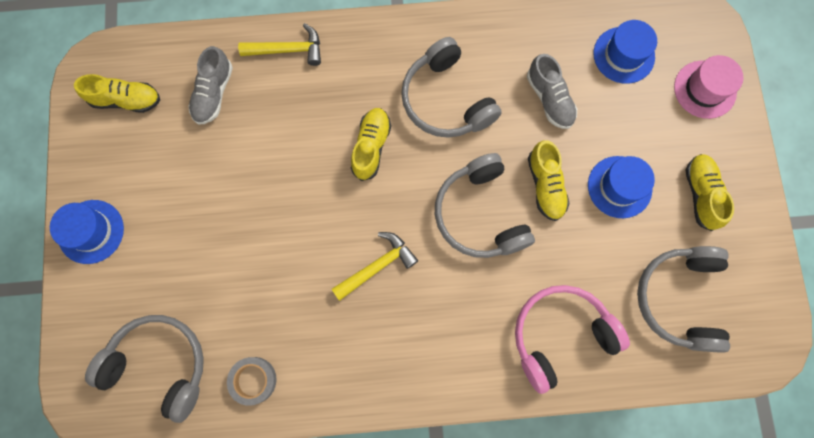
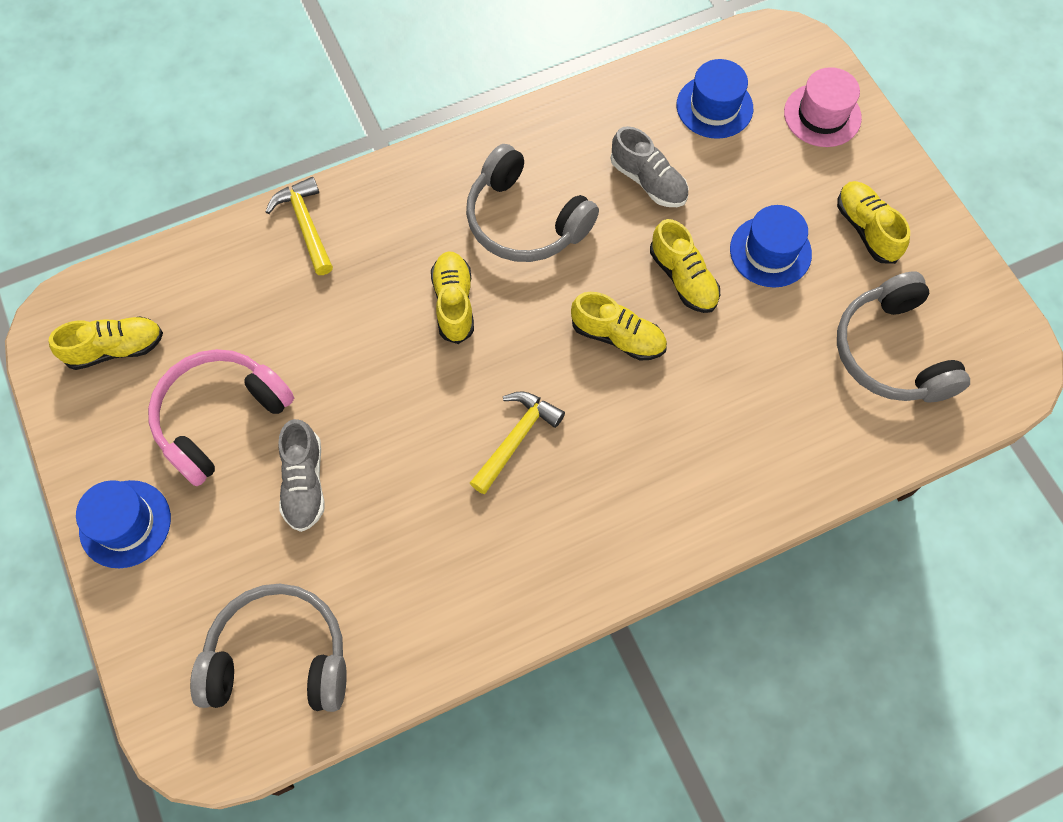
camera: 20 degrees left, 10 degrees down
grey shoe [188,46,233,125] -> grey shoe moved to [278,419,325,532]
grey tape [227,357,276,406] -> none
yellow hammer [238,23,321,66] -> yellow hammer turned 90 degrees counterclockwise [266,177,333,275]
grey headphones [435,153,535,258] -> yellow shoe [571,292,667,360]
pink headphones [515,285,630,394] -> pink headphones moved to [148,349,294,486]

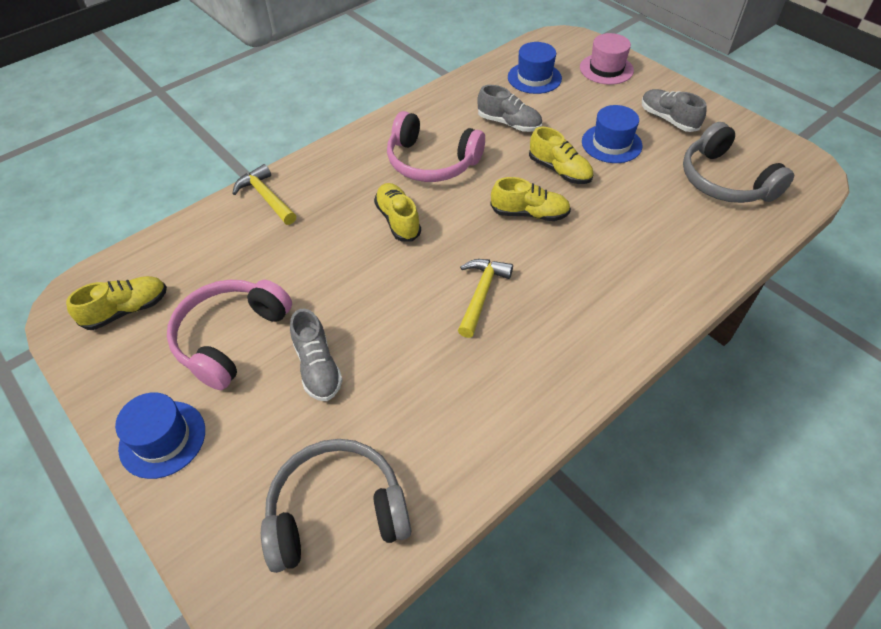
camera: 15 degrees left, 15 degrees down
grey headphones [466,144,599,262] -> pink headphones [387,111,485,182]
yellow shoe [837,181,910,264] -> grey shoe [642,89,706,132]

